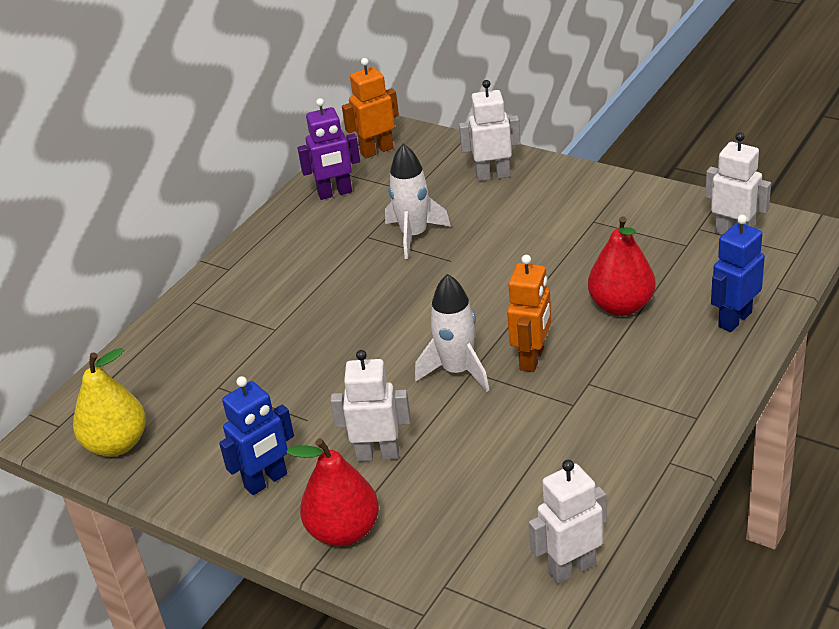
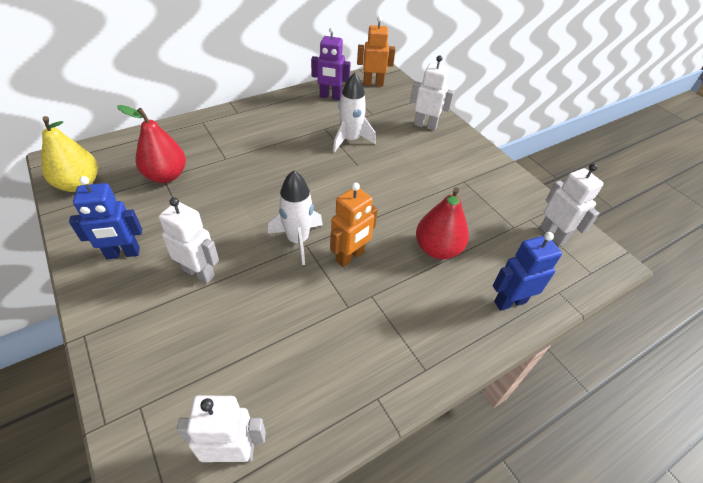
camera: 20 degrees right, 10 degrees up
red pear [286,438,379,547] -> red pear moved to [117,105,186,183]

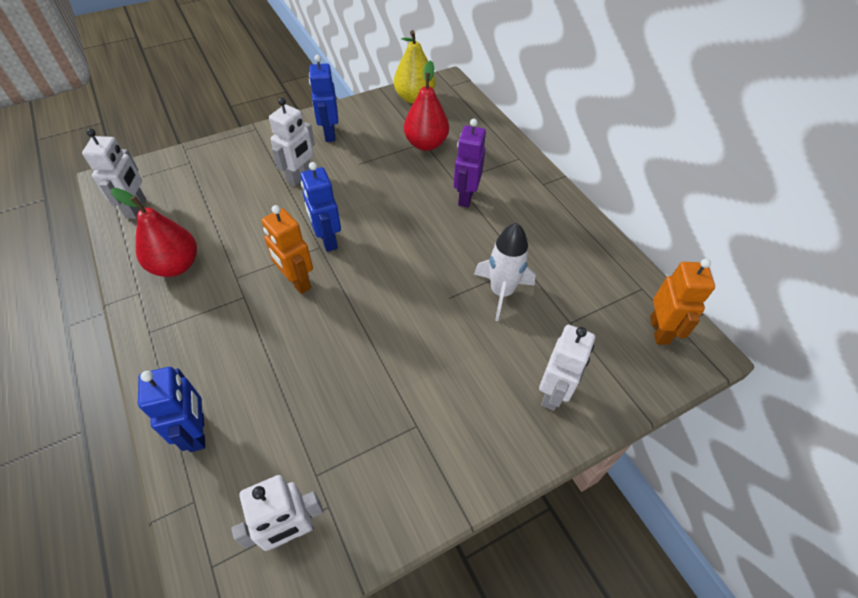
camera: 95 degrees right, 5 degrees up
white rocket [268,170,323,265] -> blue robot [300,162,341,252]
purple robot [311,27,351,100] -> purple robot moved to [454,119,486,207]
red pear [416,187,469,260] -> red pear moved to [111,188,197,277]

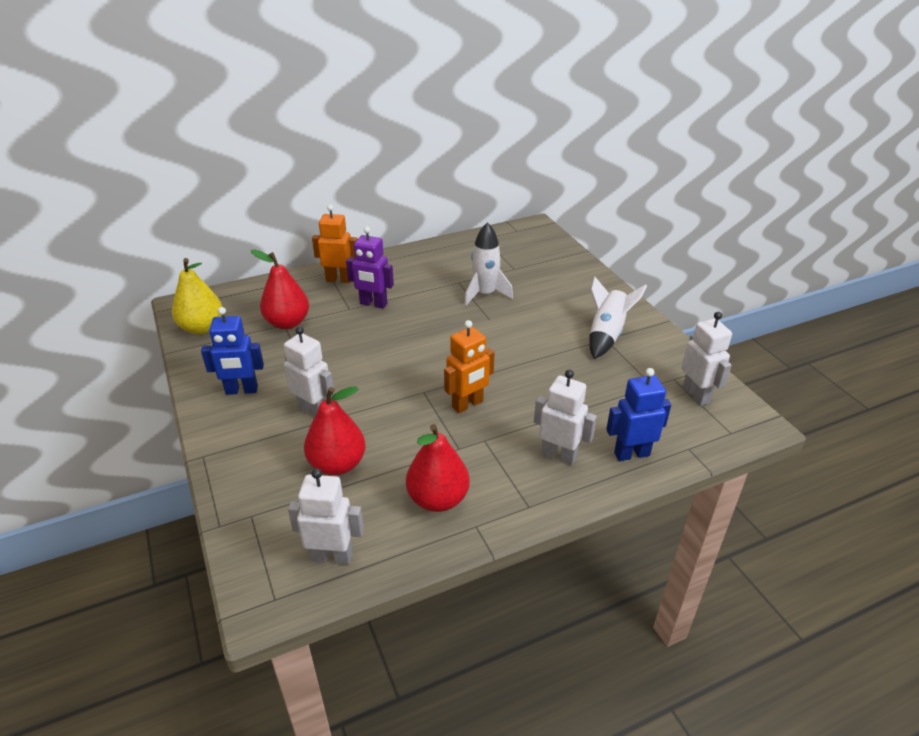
camera: 85 degrees left, 15 degrees down
blue robot [300,162,341,252] -> none
white robot [539,325,595,411] -> white robot moved to [534,370,597,466]
orange robot [650,259,715,345] -> orange robot moved to [312,205,358,283]
none -> red pear [304,386,366,476]
none -> white rocket [589,277,647,359]

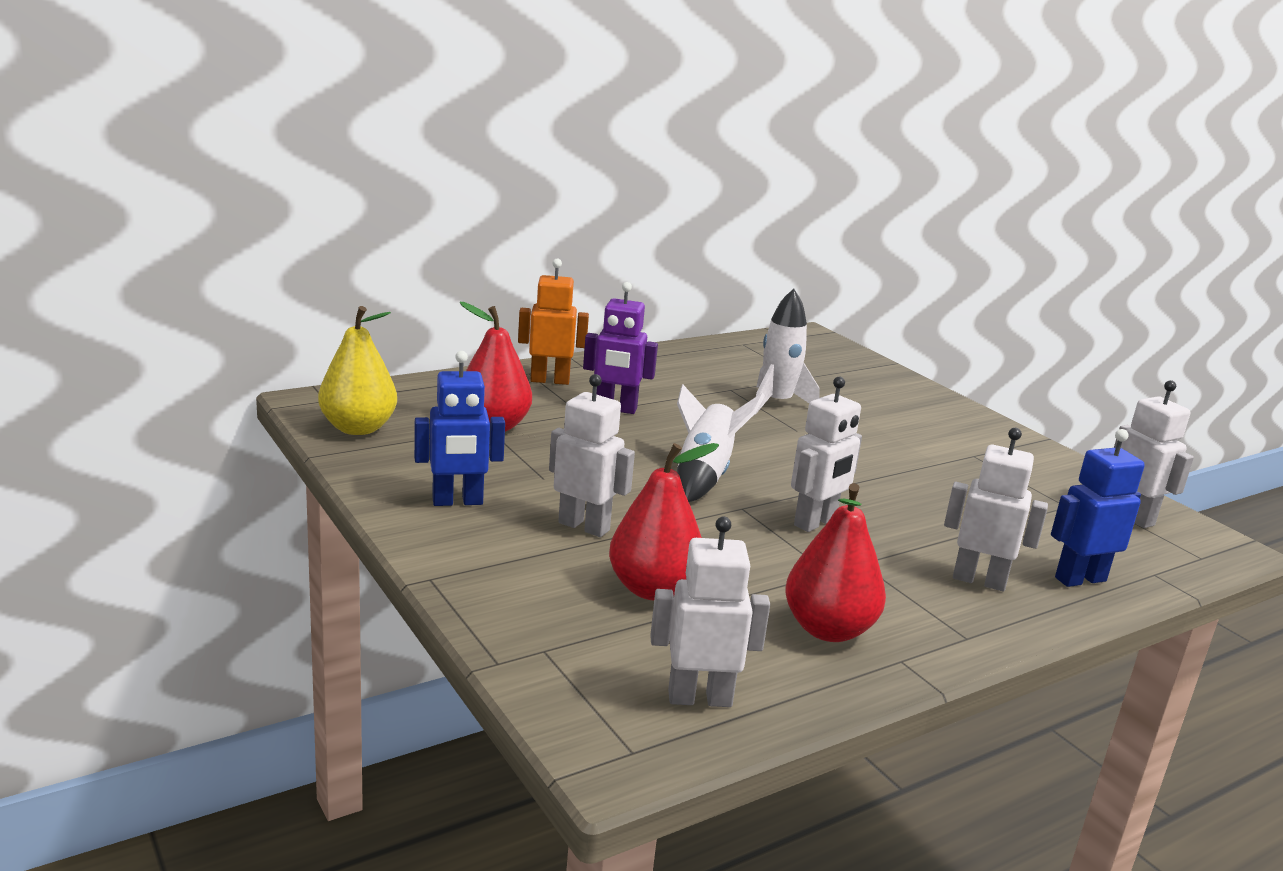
camera: 10 degrees left, 15 degrees down
orange robot [444,320,495,413] -> white robot [791,377,862,532]
white rocket [589,277,647,359] -> white rocket moved to [677,384,765,502]

